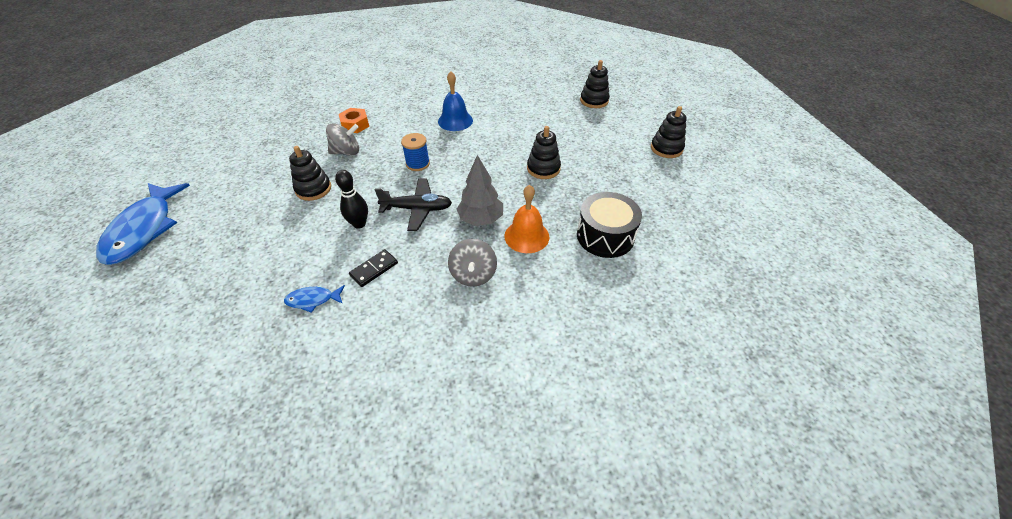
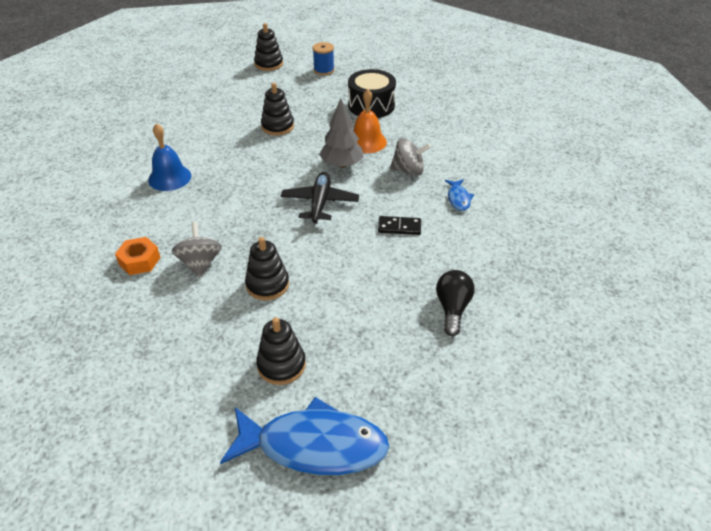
camera: 85 degrees left, 5 degrees down
blue fish [284,285,345,313] -> blue fish moved to [445,179,474,211]
black bowling pin [335,170,368,229] -> none
black domino [349,249,398,287] -> black domino turned 45 degrees counterclockwise [378,216,421,235]
blue spool [401,133,430,171] -> blue spool moved to [312,42,334,75]
black stacking toy [580,60,610,108] -> black stacking toy moved to [256,317,306,385]
none -> black light bulb [436,270,474,336]

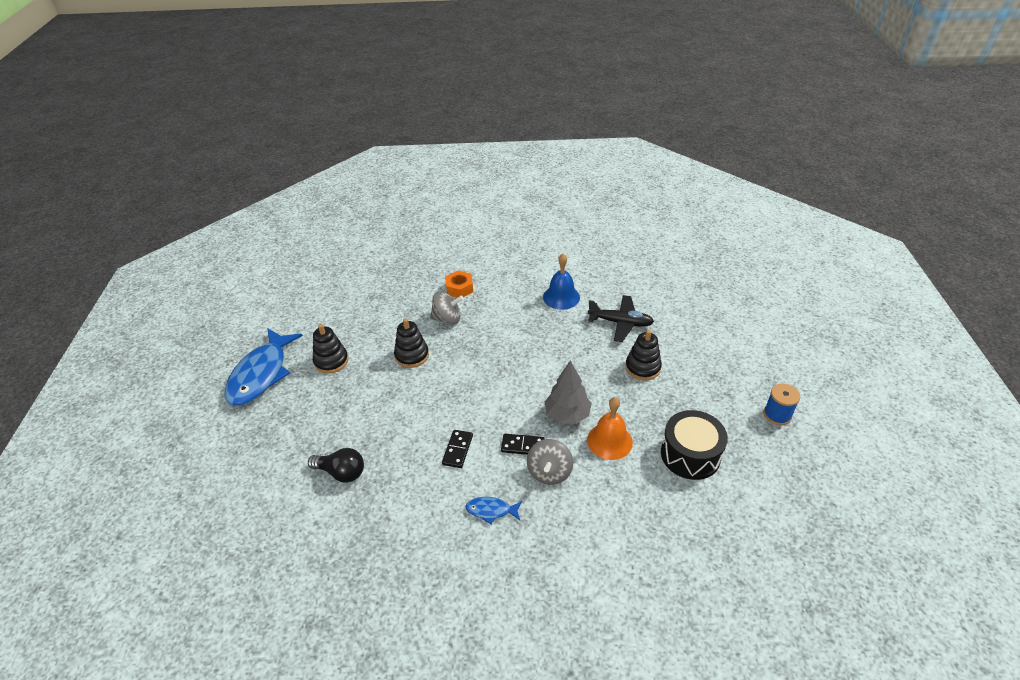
camera: 100 degrees right, 0 degrees up
black stacking toy [254,23,283,71] -> none
black plane [281,172,359,224] -> black plane moved to [588,295,654,342]
none -> black domino [501,434,545,455]

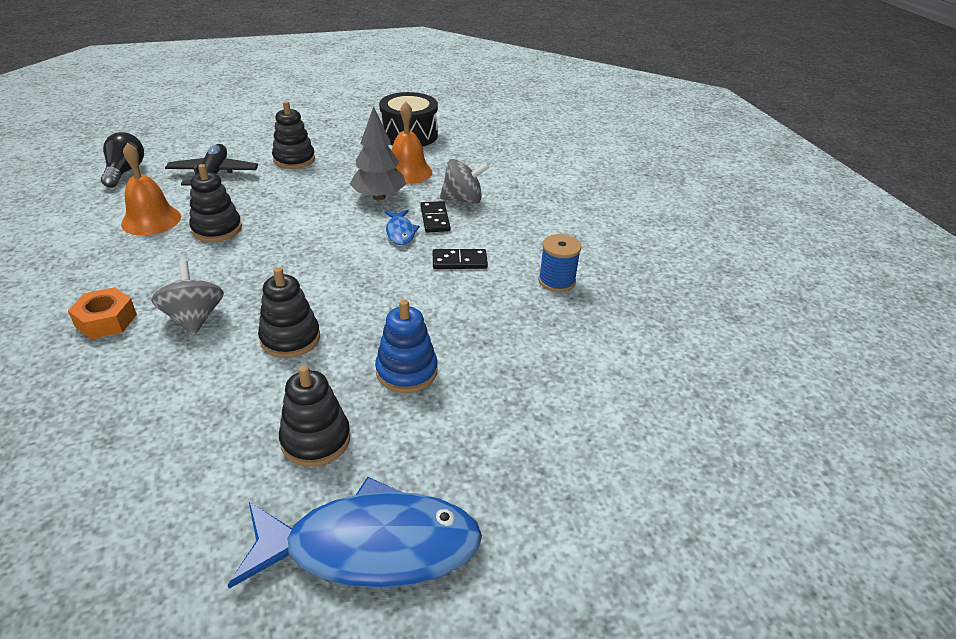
camera: 110 degrees left, 5 degrees down
black light bulb [308,448,364,483] -> black light bulb moved to [101,132,144,188]
blue fish [465,497,522,524] -> blue fish moved to [385,210,420,245]
blue bell [543,254,580,310] -> orange bell [121,143,181,236]
blue spool [764,383,800,425] -> blue spool moved to [539,234,581,292]
none -> black stacking toy [189,164,242,242]
none -> blue stacking toy [375,300,437,393]

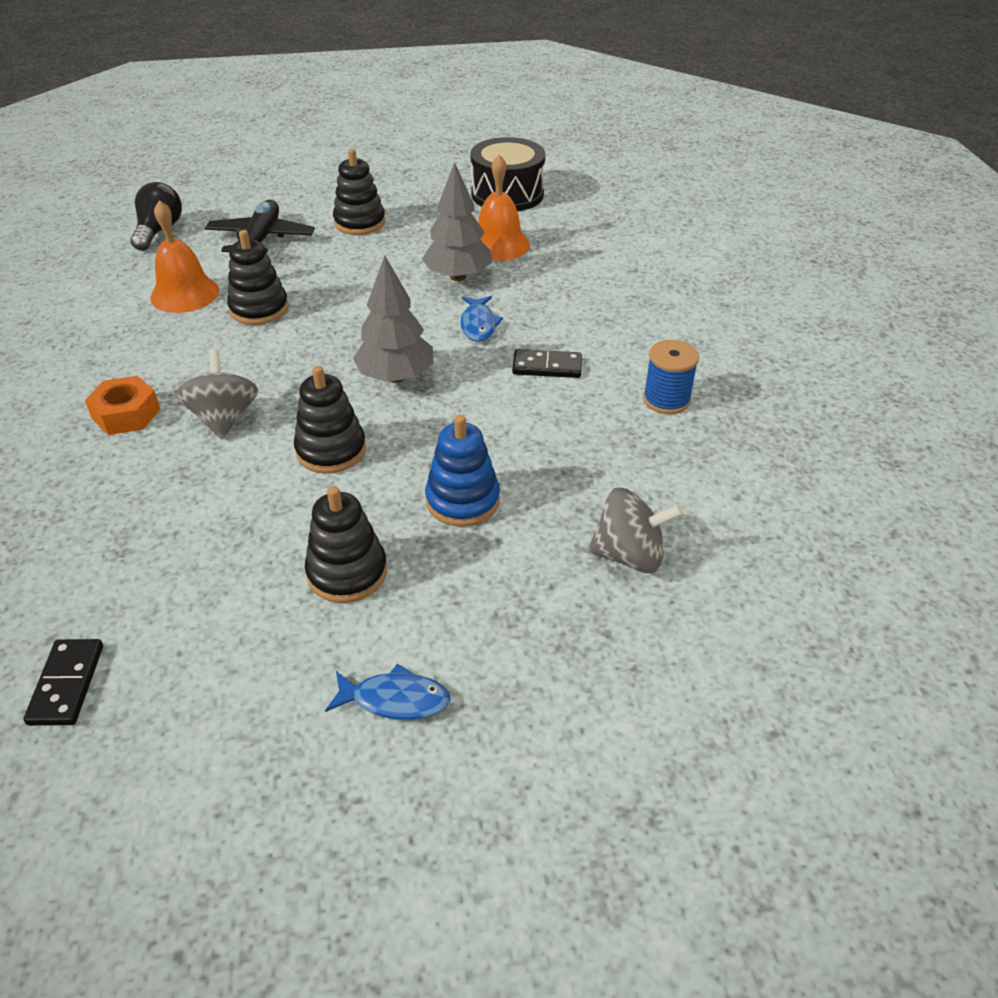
camera: 10 degrees right, 5 degrees up
blue fish [227,477,482,589] -> blue fish [325,664,451,720], size x0.45
black domino [420,201,451,233] -> black domino moved to [24,639,103,726]
grey spinning top [440,159,490,204] -> grey spinning top moved to [588,488,683,573]
none -> grey tree [353,255,433,383]

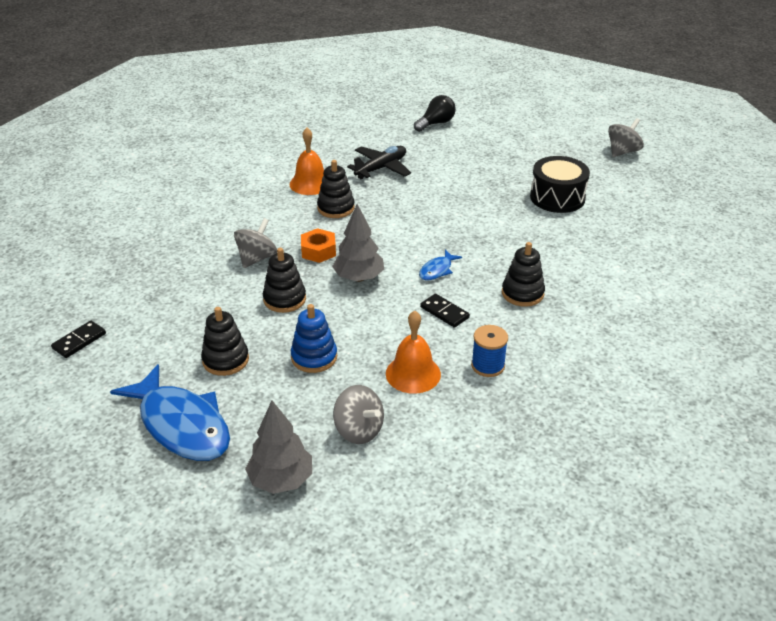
camera: 40 degrees right, 5 degrees down
orange nut [85,376,160,435] -> orange nut moved to [301,228,336,263]
black light bulb [130,182,182,251] -> black light bulb moved to [414,95,456,132]
blue fish [325,664,451,720] -> blue fish [110,364,230,461], size x2.25
black stacking toy [333,149,385,235] -> black stacking toy moved to [502,242,545,307]
grey tree [422,162,492,281] -> grey tree moved to [245,400,312,494]
orange bell [478,155,530,261] -> orange bell moved to [386,311,441,394]
none -> grey spinning top [608,118,644,157]

